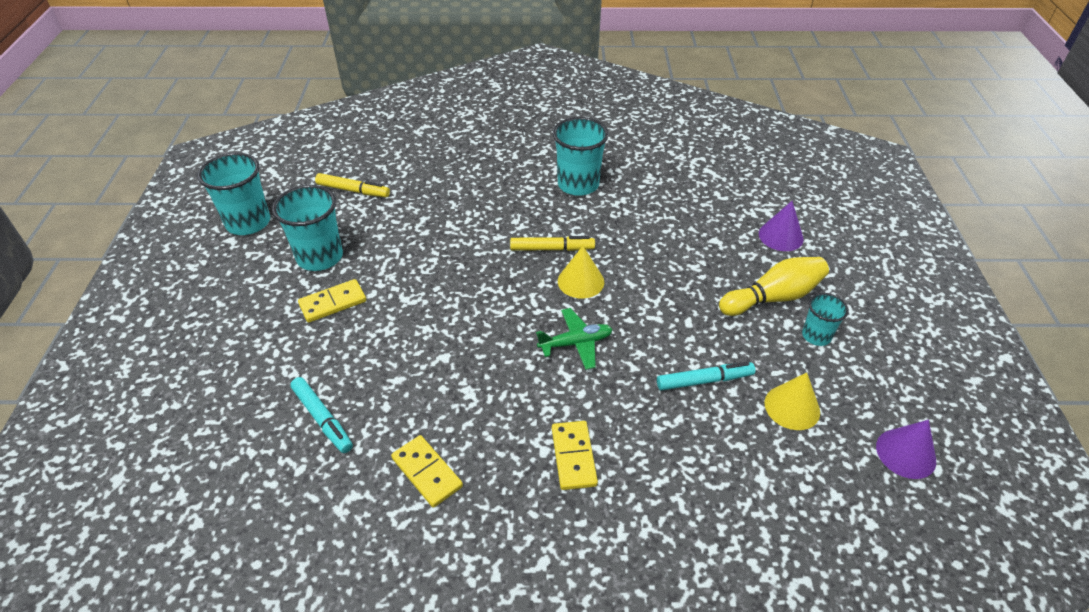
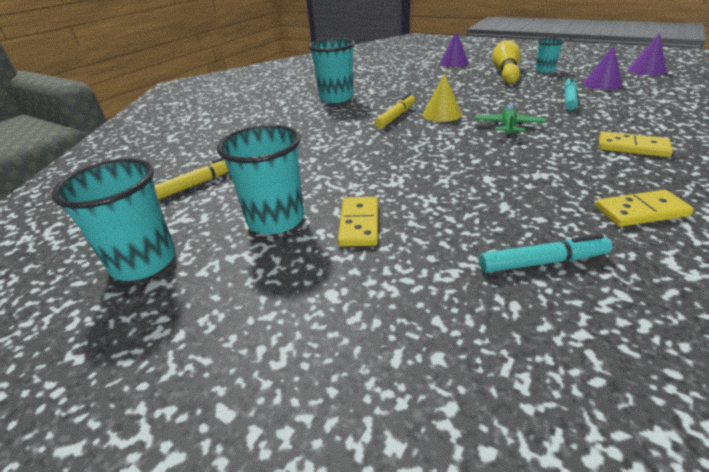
camera: 55 degrees left, 10 degrees down
yellow cone [765,373,820,430] -> purple cone [583,45,623,90]

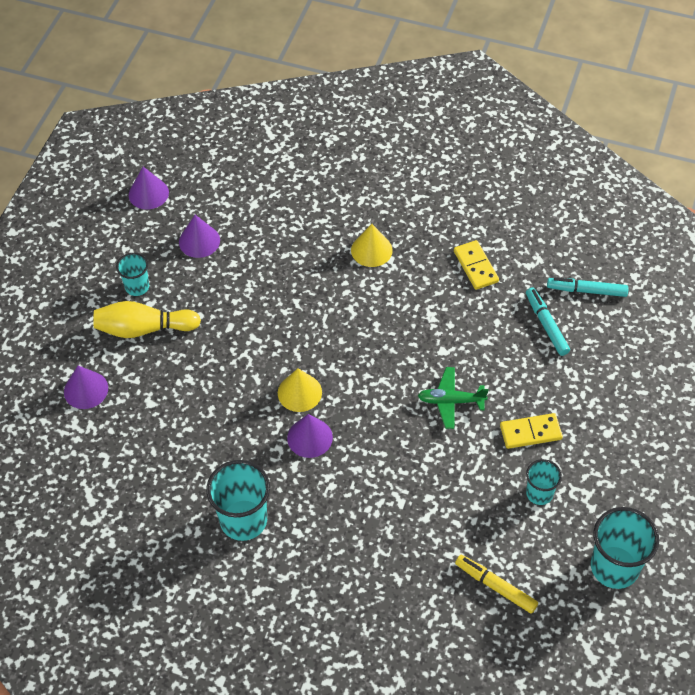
camera: 105 degrees left, 20 degrees up
turquoise cup [217,124,304,234] -> turquoise cup [526,459,562,505], size x0.57
yellow marker [375,93,415,129] -> purple cone [287,414,333,458]
green plane [474,104,546,138] -> green plane moved to [418,367,489,429]
turquoise marker [564,76,578,110] -> turquoise marker moved to [547,277,629,297]
yellow domino [599,132,673,157] -> yellow cone [351,224,392,267]

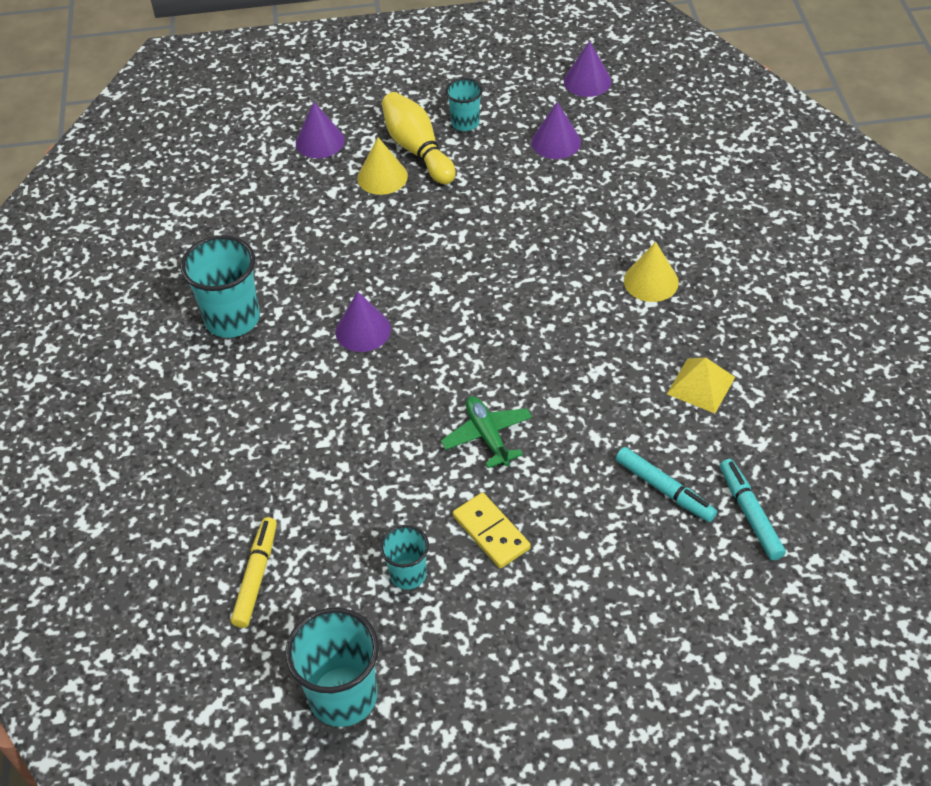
camera: 65 degrees right, 5 degrees down
yellow cone [278,368,322,412] -> yellow cone moved to [357,137,408,195]
yellow domino [454,240,499,290] -> yellow pyramid [667,357,735,413]
turquoise marker [526,287,570,356] -> turquoise marker turned 90 degrees clockwise [616,447,717,522]

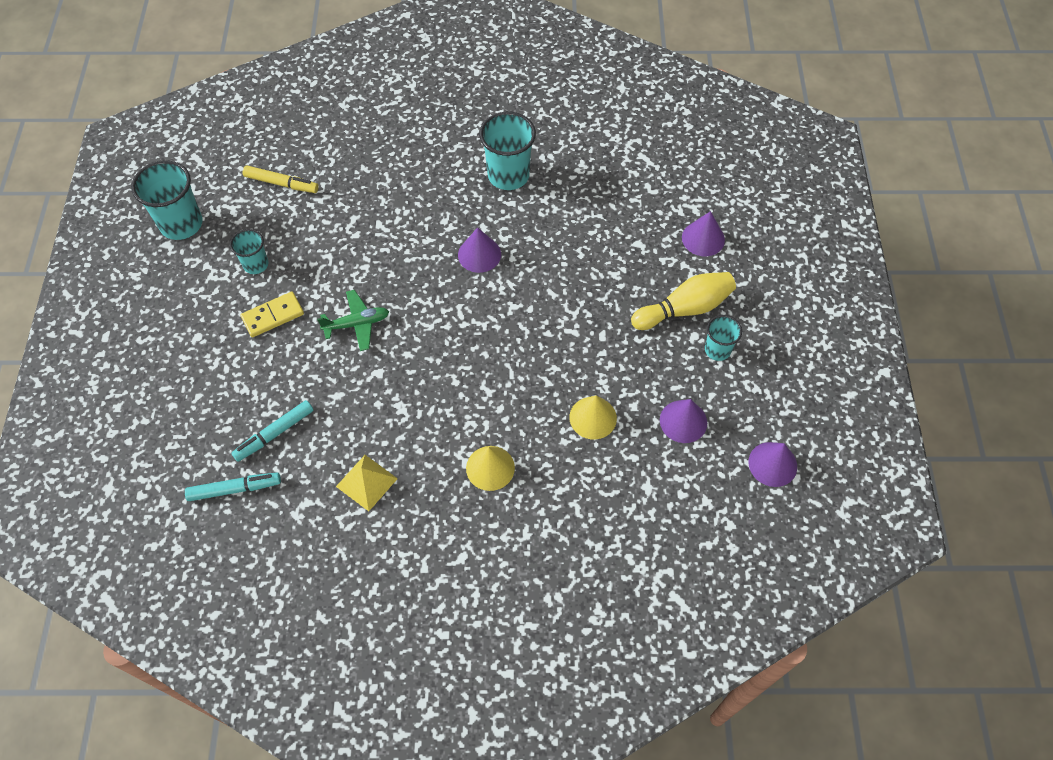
camera: 95 degrees right, 10 degrees up
yellow cone [357,137,408,195] -> yellow cone moved to [569,395,617,439]

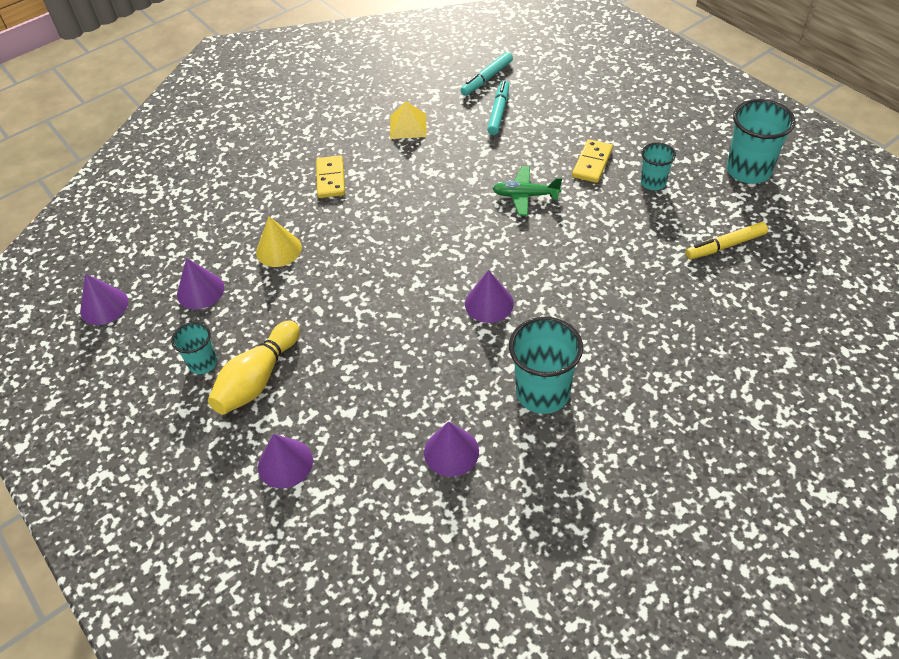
camera: 145 degrees right, 10 degrees down
green plane [317,290,389,351] -> green plane turned 60 degrees clockwise [493,166,562,216]
yellow cone [466,446,515,491] -> yellow domino [316,155,345,198]
none -> purple cone [424,421,479,477]

